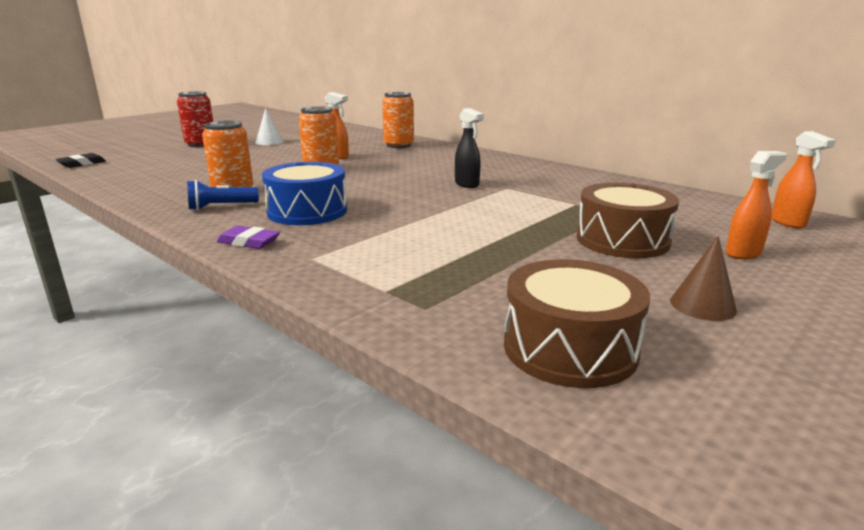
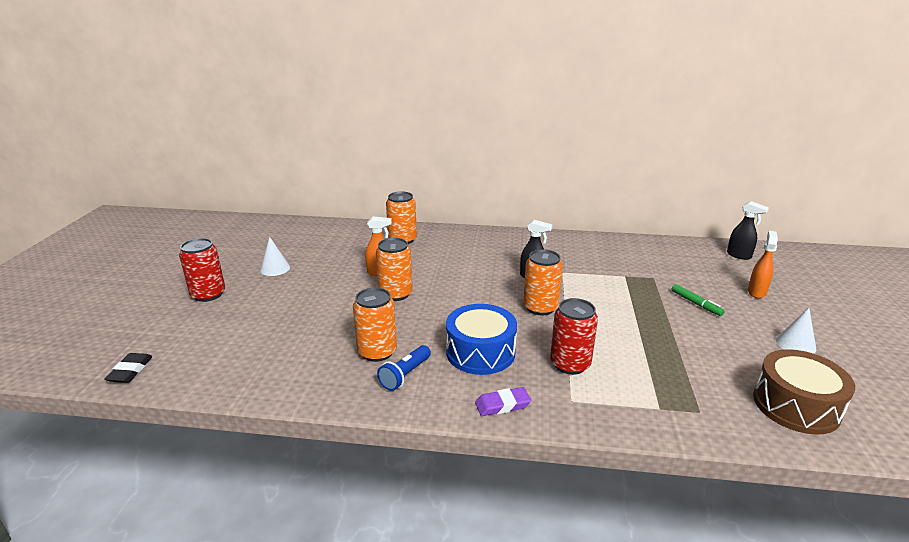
camera: 35 degrees left, 5 degrees up
brown drum [577,183,679,258] -> green marker [671,284,724,316]
brown cone [670,236,737,321] -> white cone [776,308,816,354]
orange spray bottle [772,131,836,229] -> black spray bottle [727,201,769,260]
none -> orange can [523,249,563,316]
none -> red can [550,298,598,375]

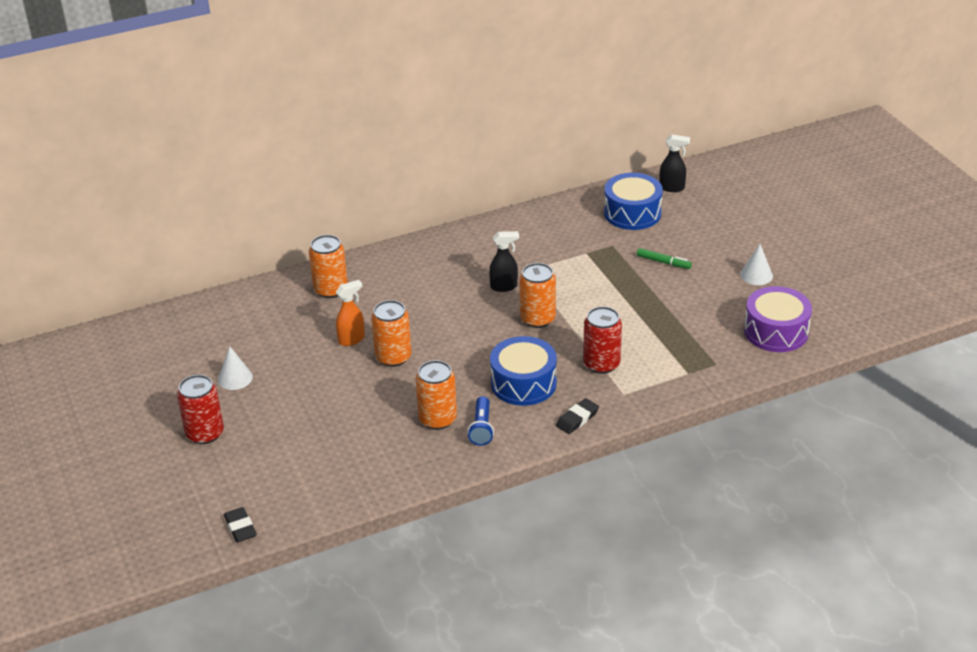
camera: 30 degrees left, 10 degrees up
purple eraser [475,387,531,416] -> black eraser [556,398,599,434]
orange spray bottle [748,231,778,299] -> none
brown drum [753,349,855,435] -> purple drum [744,286,812,352]
none -> blue drum [604,173,663,230]

